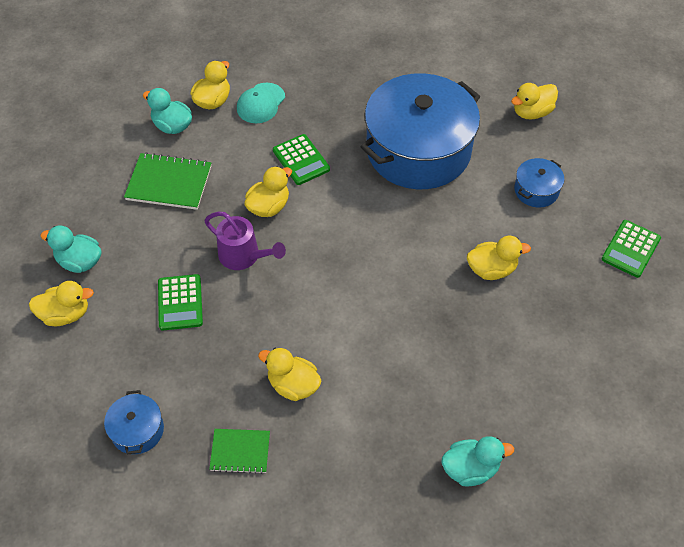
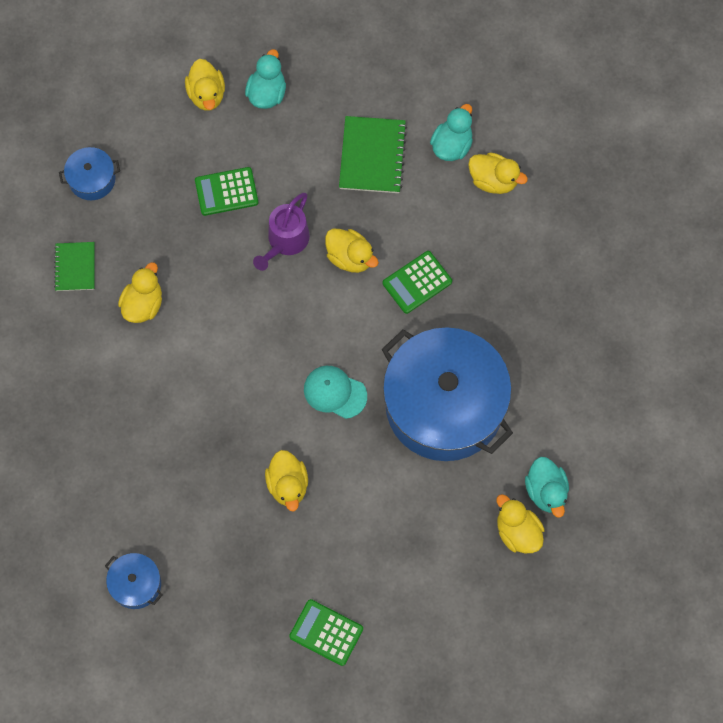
camera: 85 degrees right, 15 degrees up
turquoise cap [237,83,285,123] -> turquoise cap moved to [304,366,367,419]
turquoise duck [442,436,514,487] -> turquoise duck moved to [525,457,569,518]
blue pot [514,158,564,208] -> blue pot moved to [105,553,162,609]

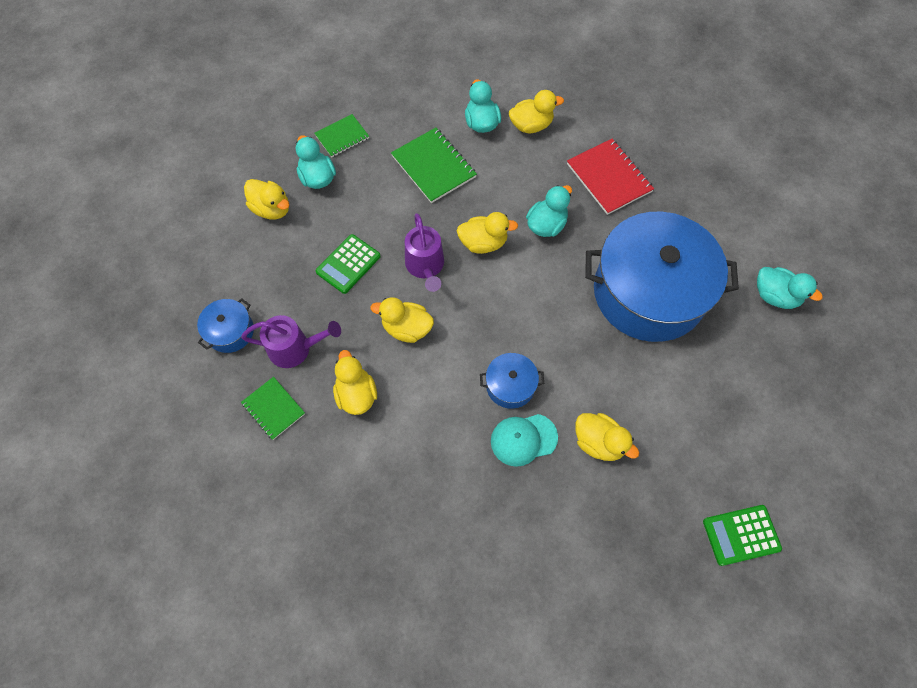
camera: 40 degrees left, 5 degrees down
blue pot [105,553,162,609] -> blue pot moved to [480,353,544,409]
turquoise cap [304,366,367,419] -> turquoise cap moved to [491,414,558,467]
green calculator [383,251,452,314] -> turquoise duck [526,185,572,237]
yellow duck [497,494,545,553] -> yellow duck moved to [370,297,434,343]
none -> purple watering can [241,315,341,368]
none -> green notebook [314,114,369,157]
none -> red notebook [567,139,654,215]

